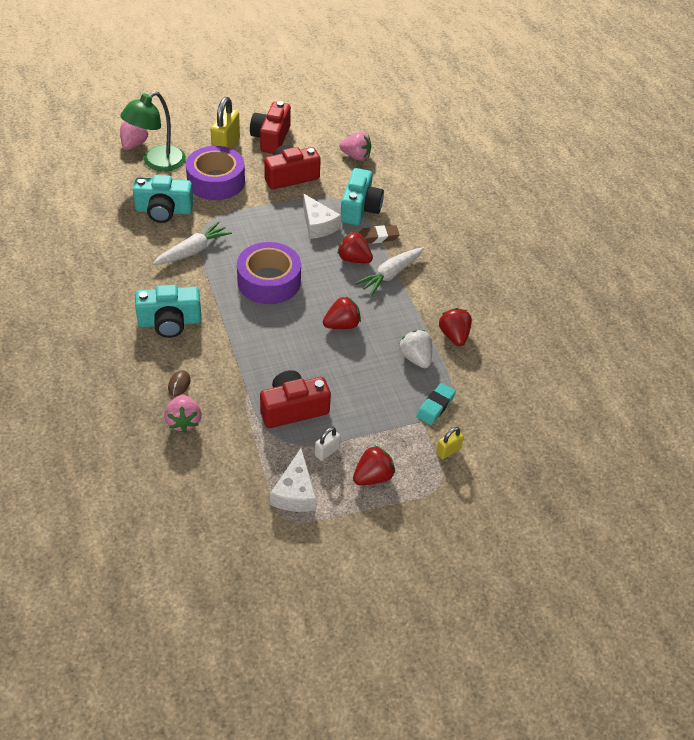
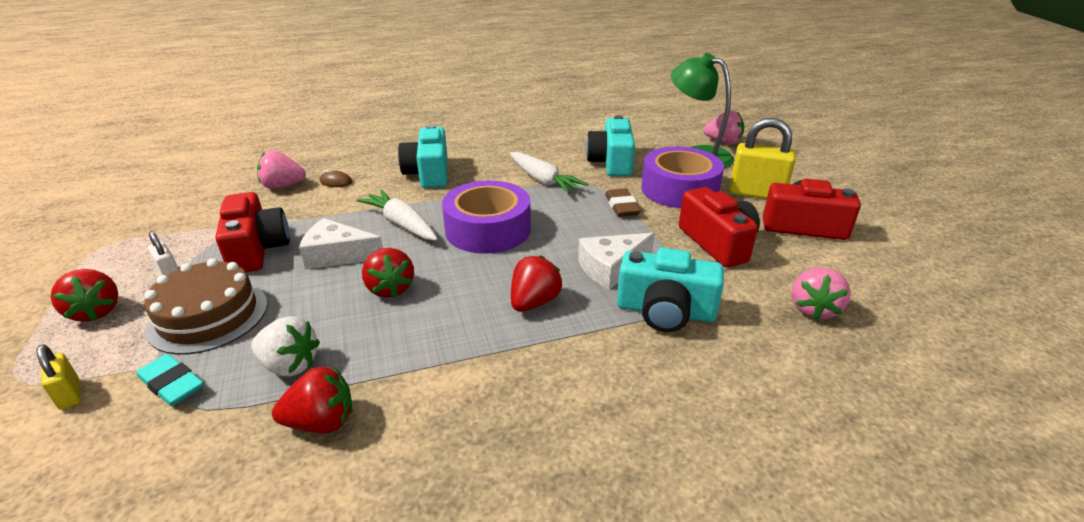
camera: 95 degrees right, 15 degrees down
white cheese [270,448,316,512] -> white cheese moved to [299,218,383,269]
white carrot [355,247,424,295] -> white carrot moved to [357,190,438,241]
brown eraser [358,225,400,244] -> brown eraser moved to [605,188,641,217]
white strawberry [399,330,432,368] -> white strawberry turned 45 degrees clockwise [251,316,320,377]
none -> brown cake [144,258,268,355]

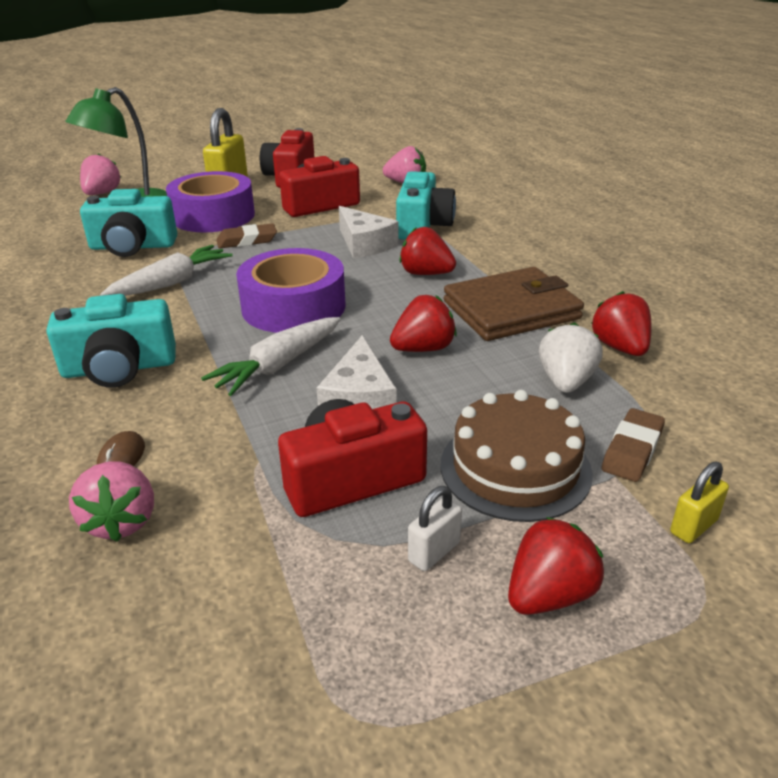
camera: 95 degrees left, 0 degrees up
turquoise eraser [137,354,203,406] -> brown eraser [601,408,665,482]
none -> brown wallet [444,267,584,341]

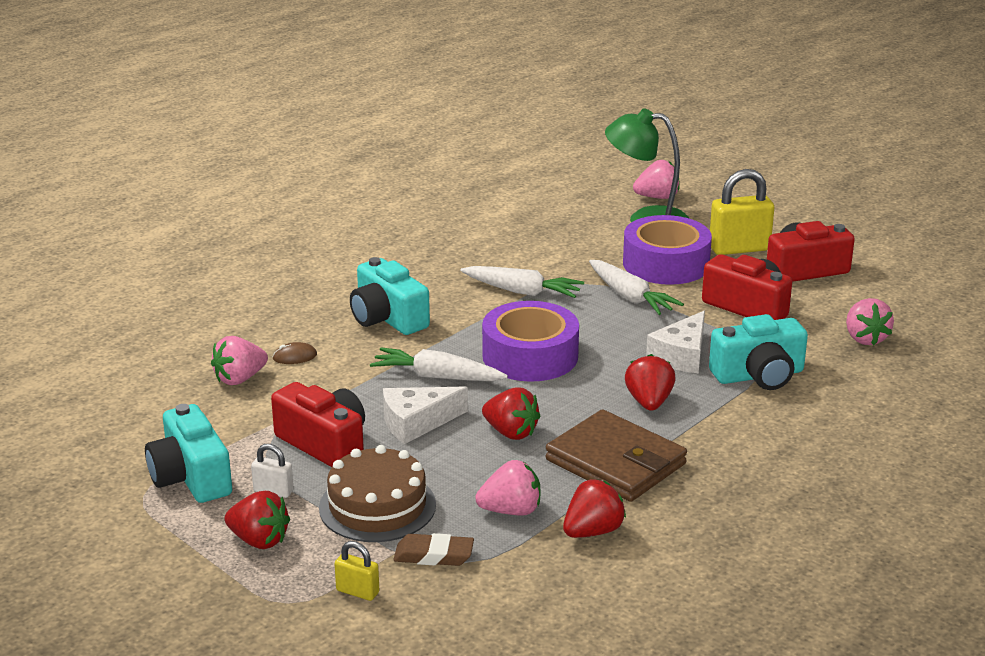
camera: 65 degrees right, 5 degrees down
turquoise camera [80,189,177,257] -> turquoise camera moved to [145,404,232,503]
brown eraser [216,223,277,248] -> white carrot [589,260,684,315]
white strawberry [539,322,603,393] -> pink strawberry [475,460,541,516]

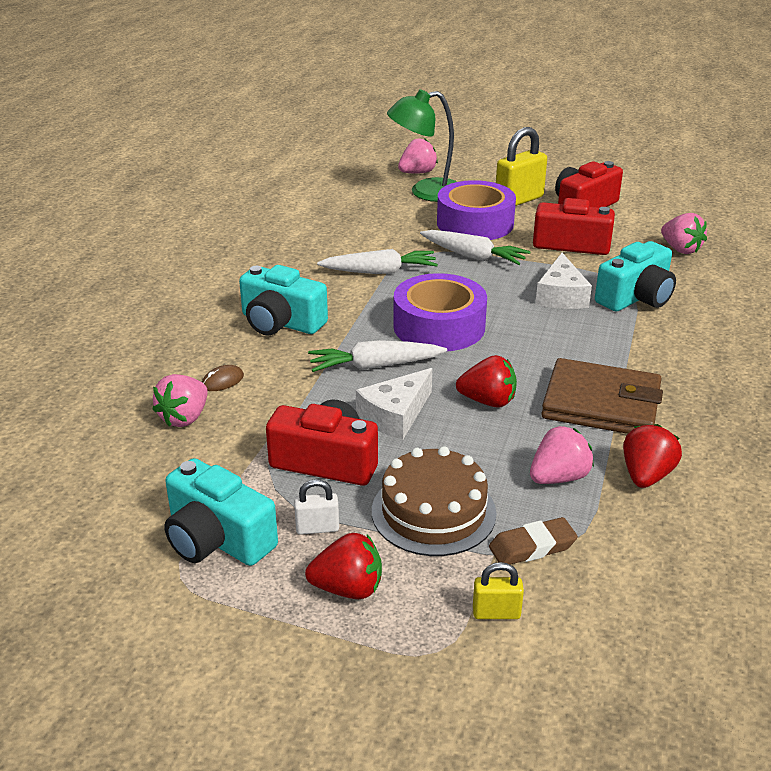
camera: 25 degrees left, 5 degrees up
red strawberry [625,354,676,411] -> none

